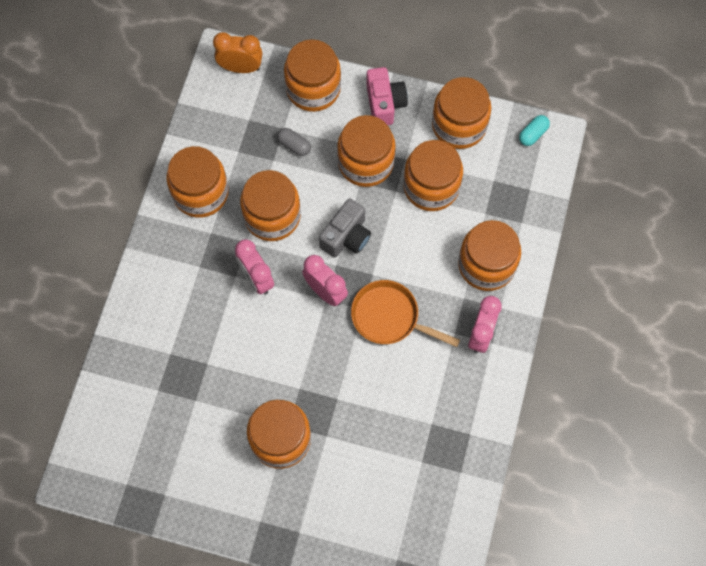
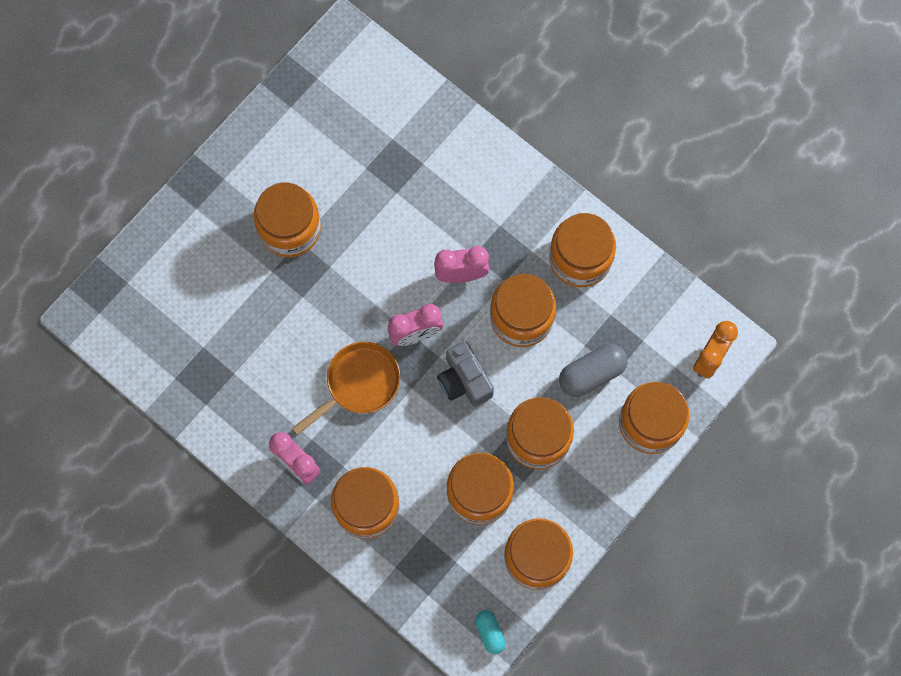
camera: 115 degrees right, 5 degrees up
grey capsule [277,128,311,156] -> grey capsule [559,344,628,397], size x1.69
pink camera [366,67,408,125] -> none

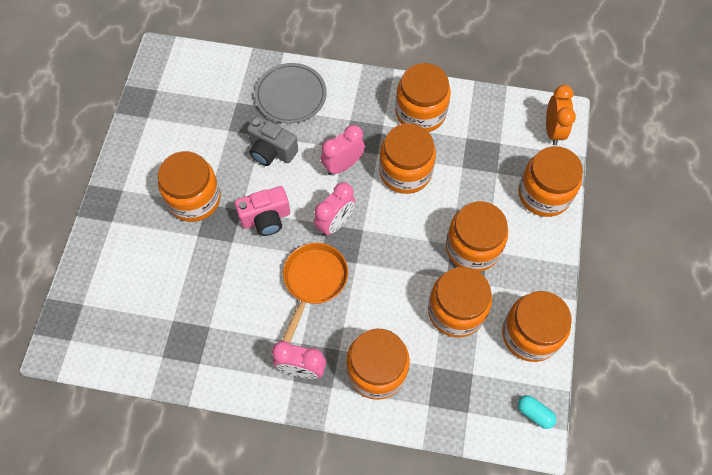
camera: 30 degrees left, 10 degrees down
grey camera [437,341,494,407] -> grey camera moved to [247,116,298,166]
grey capsule [559,344,628,397] -> none
none -> pink camera [235,186,290,236]
none -> grey plate [255,63,327,124]

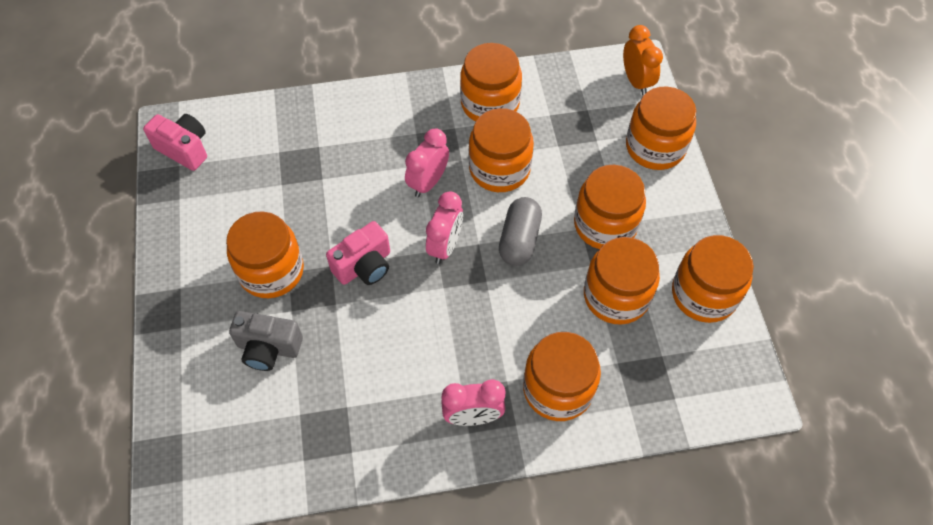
camera: 20 degrees left, 5 degrees down
grey camera [247,116,298,166] -> grey camera moved to [229,311,303,371]
grey plate [255,63,327,124] -> none
orange pan [282,243,348,343] -> none
turquoise capsule [517,395,556,429] -> none
none -> pink camera [143,114,207,171]
none -> grey capsule [499,197,542,266]

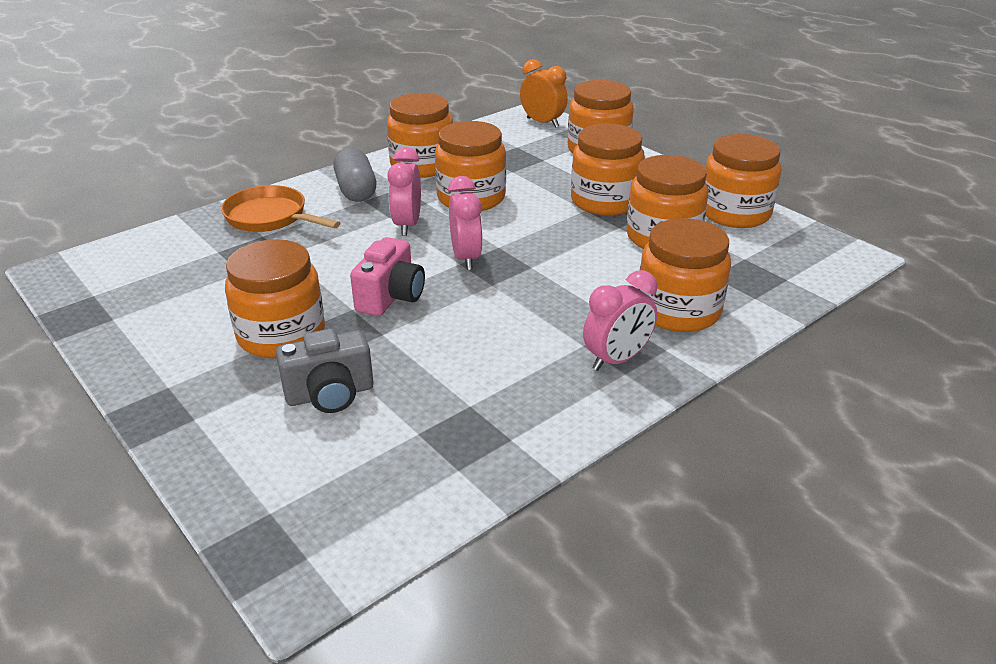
camera: 30 degrees left, 25 degrees down
pink camera [143,114,207,171] -> none
grey capsule [499,197,542,266] -> grey capsule moved to [333,147,376,202]
none -> orange pan [221,185,340,232]

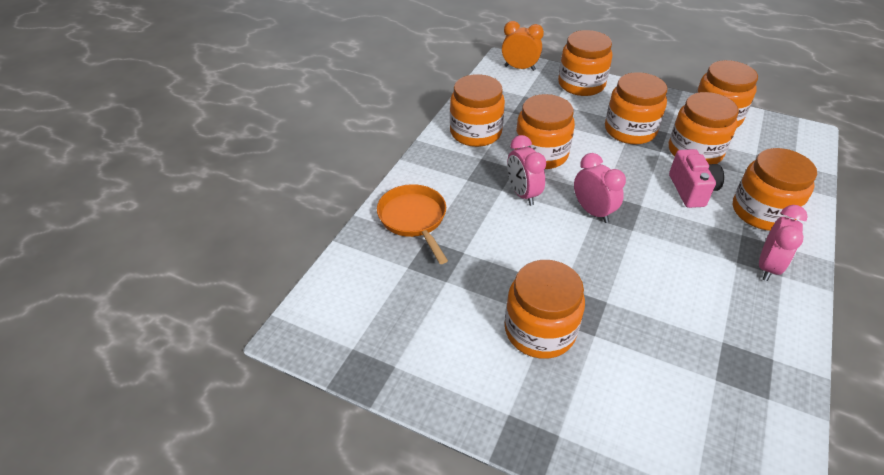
camera: 25 degrees left, 10 degrees up
orange pan [221,185,340,232] -> orange pan turned 60 degrees clockwise [377,184,448,264]
grey camera [276,328,373,413] -> none
grey capsule [333,147,376,202] -> none
pink camera [350,237,425,316] -> pink camera moved to [669,149,724,208]

